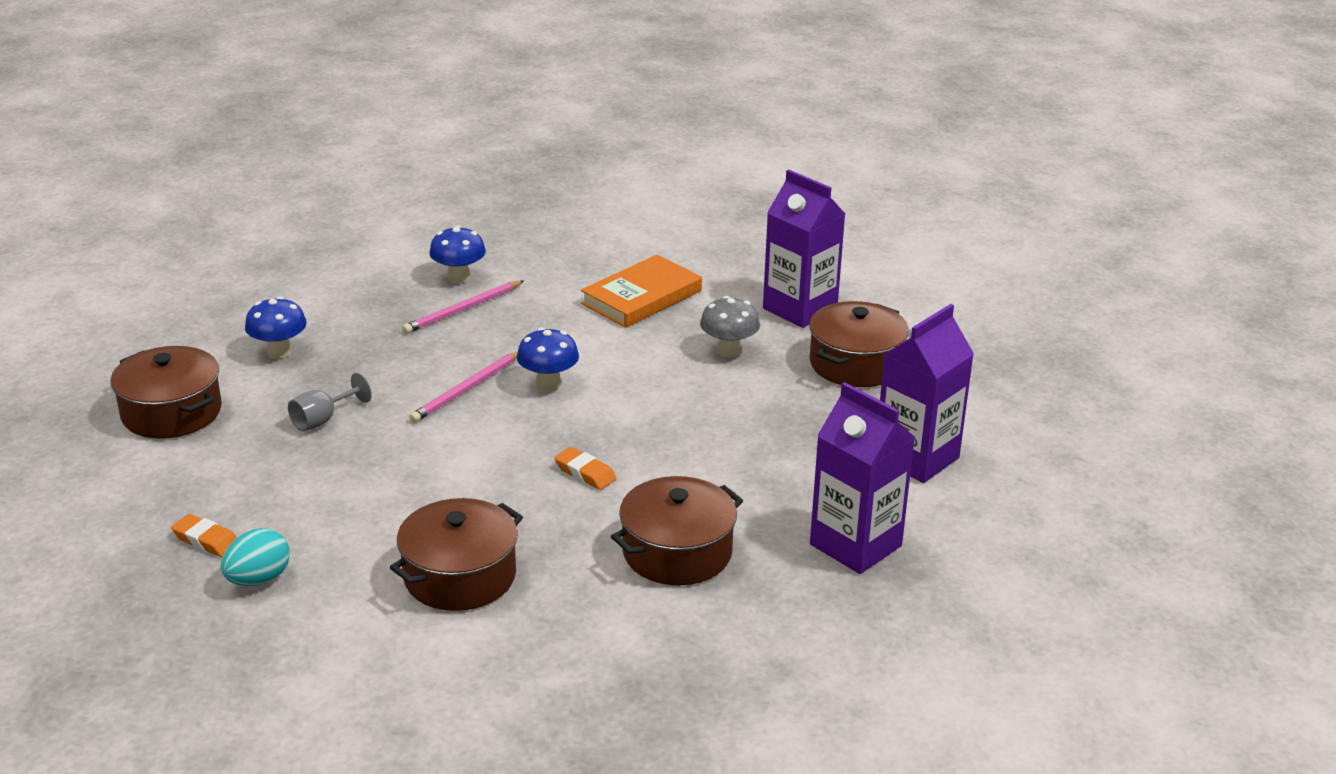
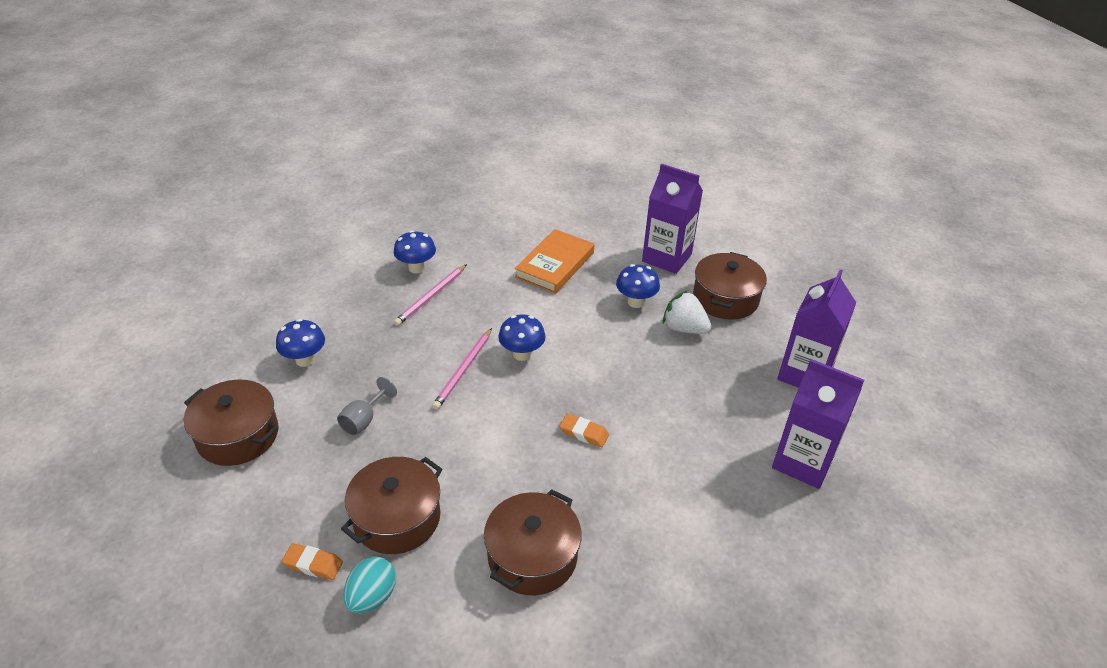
camera: 15 degrees left, 10 degrees up
brown pot [611,476,743,585] -> brown pot moved to [341,457,443,554]
grey mushroom [700,296,760,358] -> blue mushroom [616,264,660,308]
none -> white strawberry [663,290,711,334]

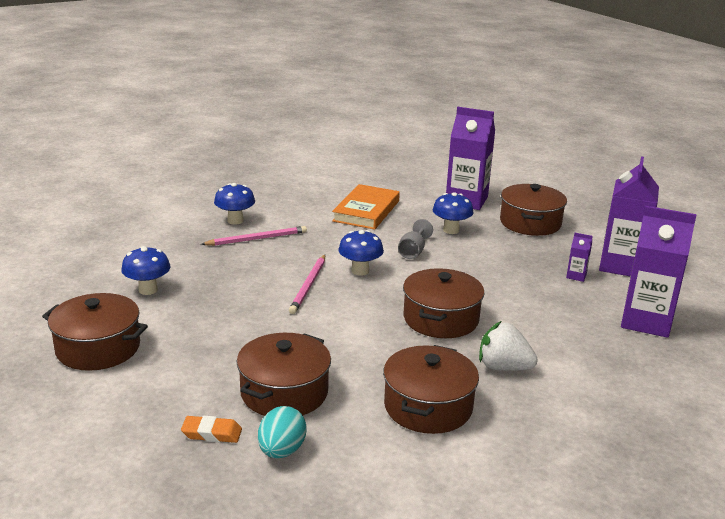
camera: 10 degrees left, 15 degrees down
grey goblet [337,377,397,436] -> grey goblet moved to [398,219,433,259]
pink pencil [394,264,467,326] -> pink pencil turned 135 degrees counterclockwise [201,226,307,246]
orange eraser [559,414,609,447] -> brown pot [403,268,485,338]
white strawberry [663,290,711,334] -> white strawberry moved to [479,321,538,371]
none -> purple carton [566,233,593,282]

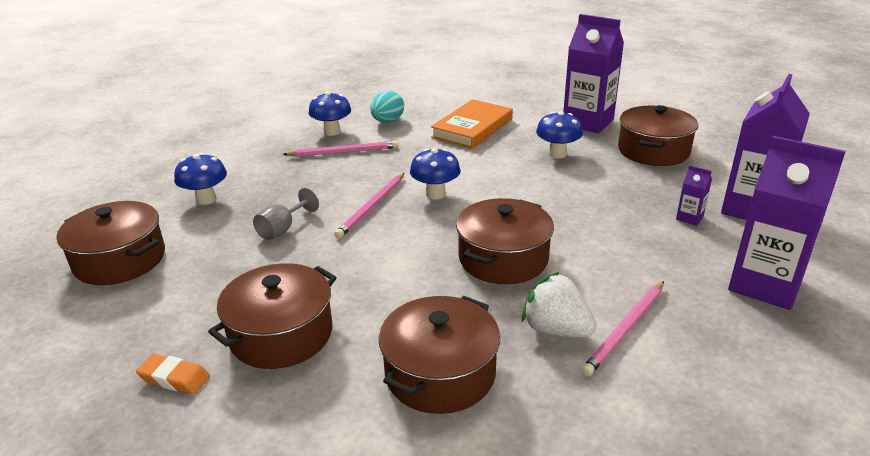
camera: 15 degrees right, 5 degrees up
turquoise egg [258,406,307,458] -> turquoise egg moved to [370,91,404,123]
grey goblet [398,219,433,259] -> grey goblet moved to [253,188,319,240]
none -> pink pencil [581,281,664,376]

